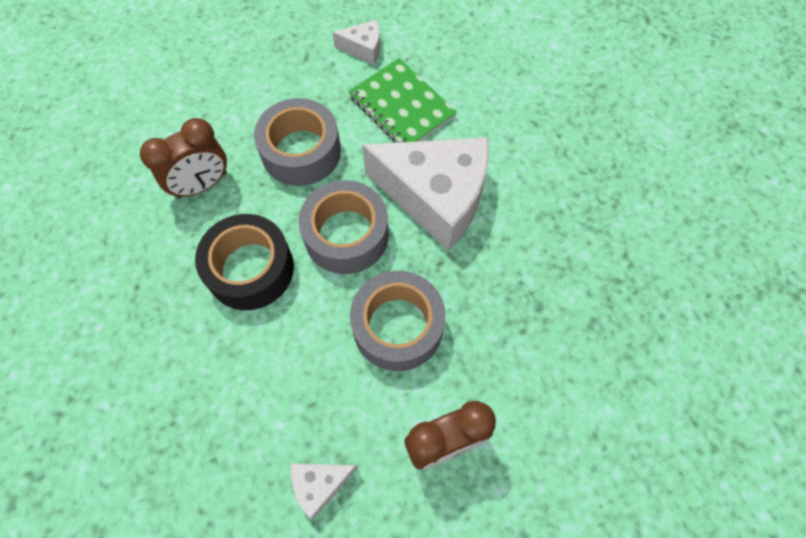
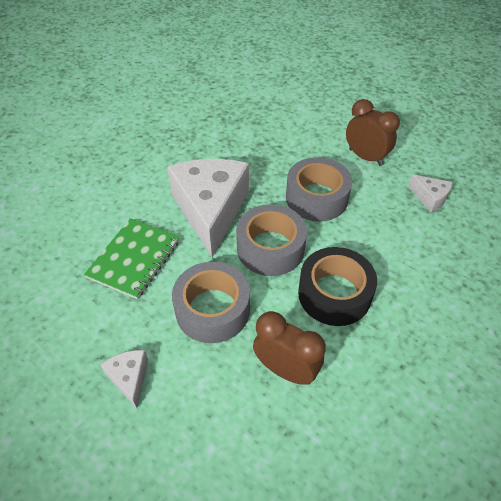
camera: 115 degrees left, 15 degrees down
white cheese [333,20,381,64] -> white cheese moved to [100,350,148,408]

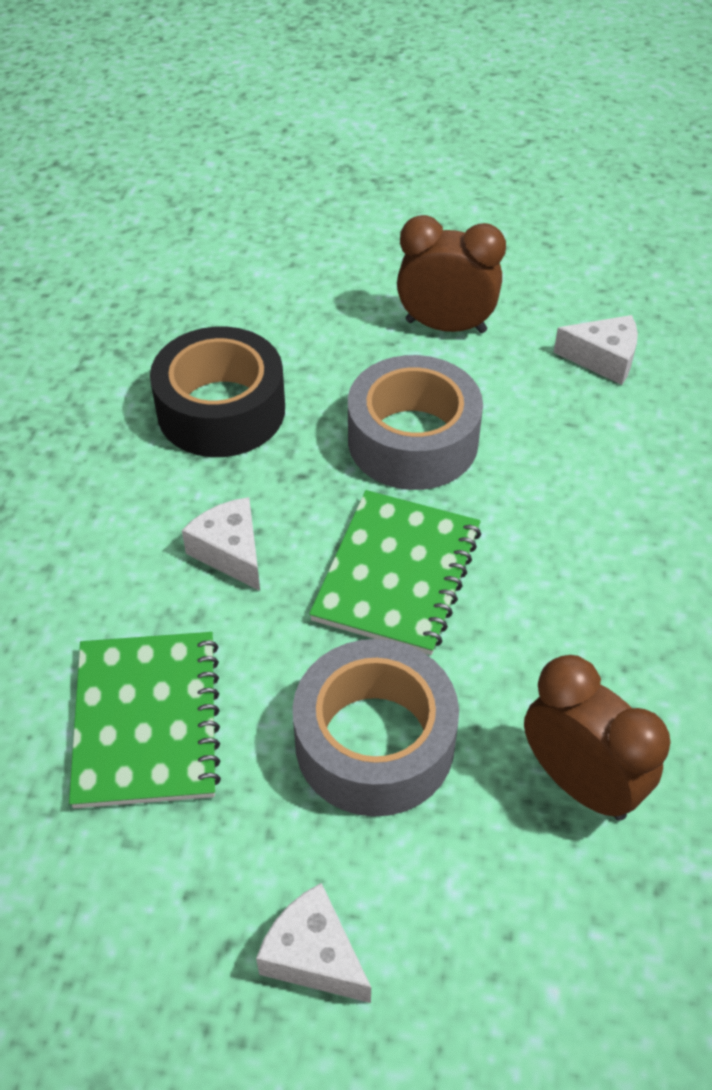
camera: 30 degrees left, 0 degrees up
white cheese [167,159,249,258] -> white cheese [182,497,260,591], size x0.43
grey tape [236,204,307,276] -> green notebook [309,490,481,655]
brown clock [253,311,326,385] -> brown clock turned 45 degrees clockwise [524,655,671,821]
black tape [298,247,377,326] -> black tape moved to [150,327,285,457]

